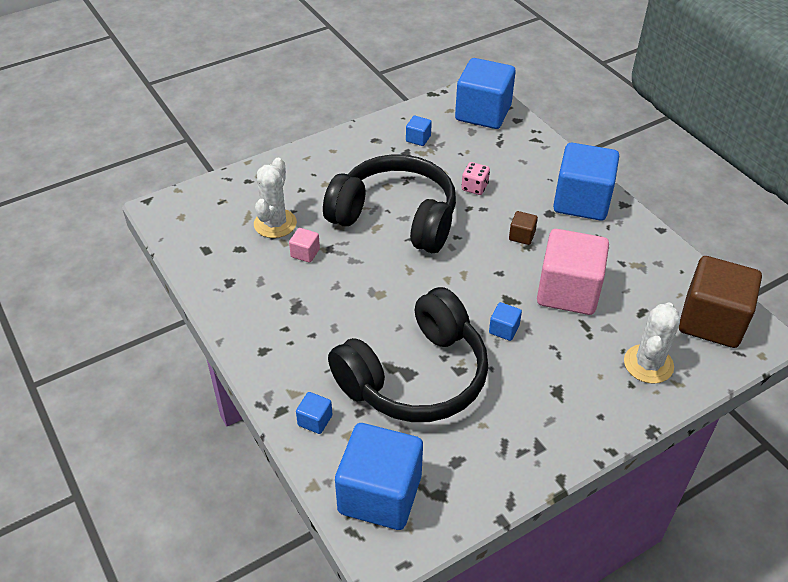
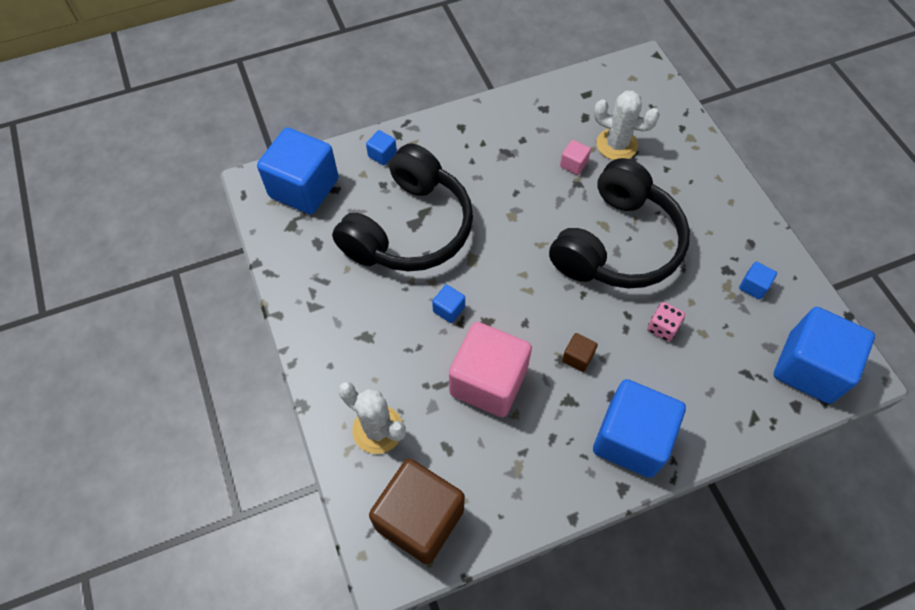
camera: 100 degrees right, 15 degrees up
black headphones [328,287,488,422] -> black headphones turned 120 degrees counterclockwise [332,143,473,271]

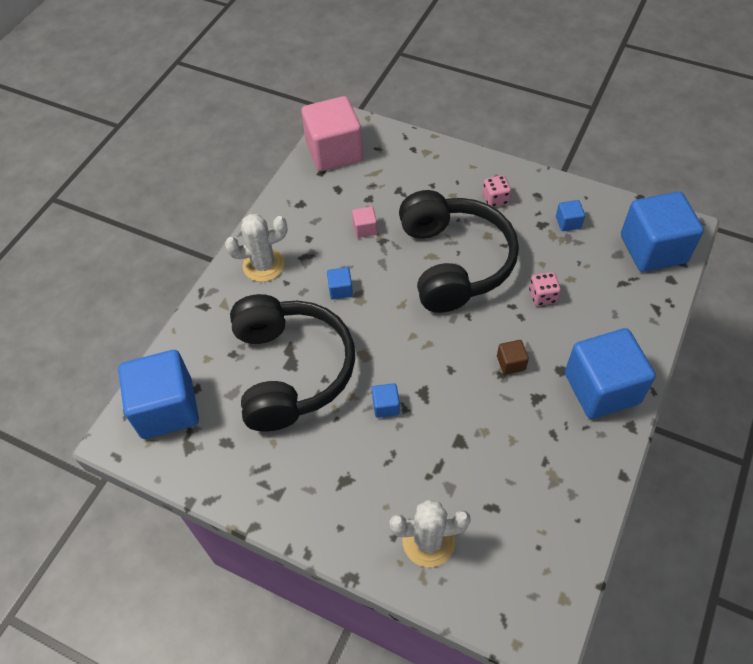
camera: 40 degrees left, 5 degrees down
blue cube [366,130,397,165] -> blue cube moved to [327,267,353,300]
brown cube [369,459,465,564] -> none
pink cube [449,322,532,417] -> pink cube moved to [301,96,363,171]
white cactus [594,91,660,160] -> white cactus moved to [225,214,288,282]
none -> pink dice [483,175,511,207]

